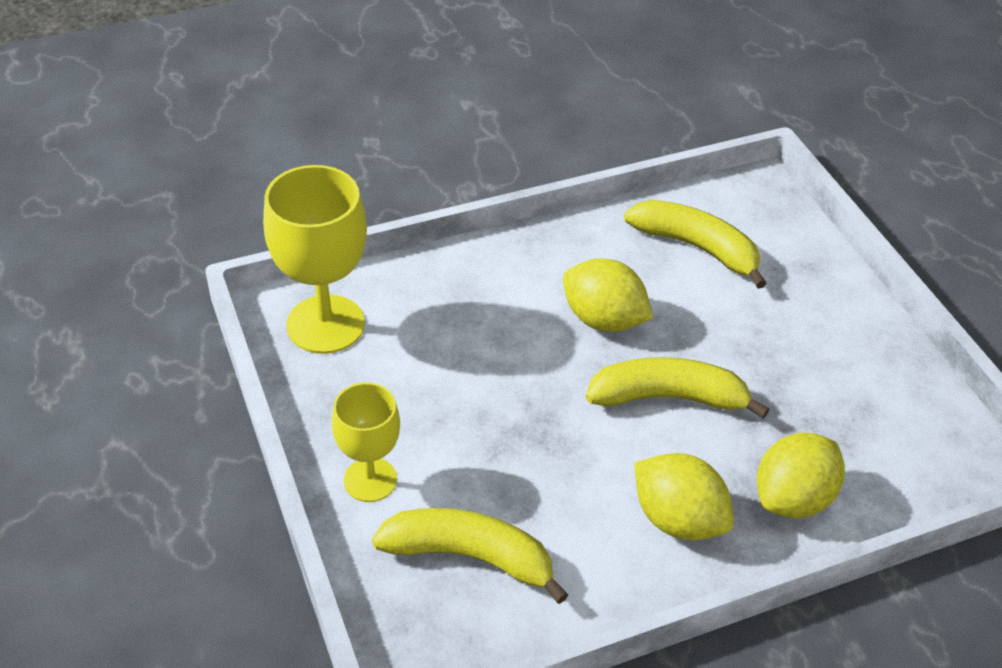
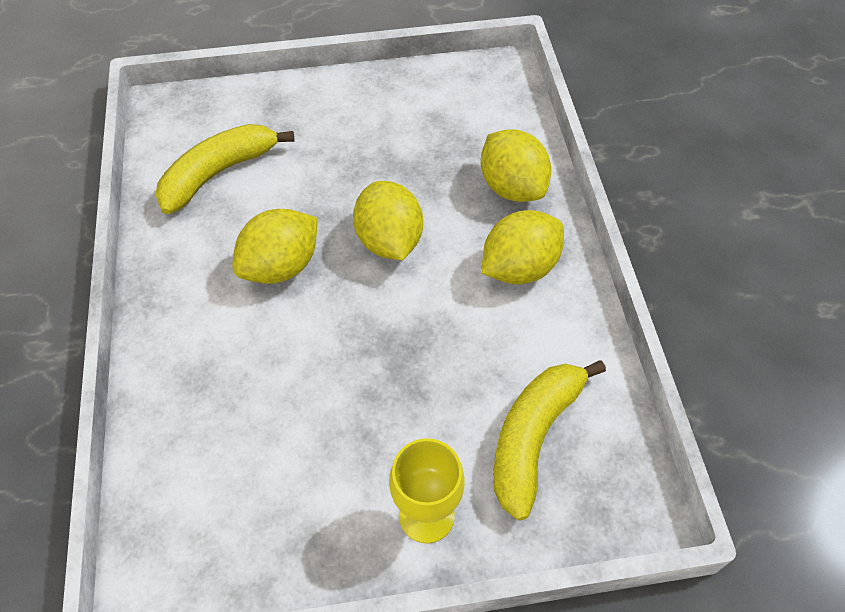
camera: 75 degrees left, 10 degrees up
yellow goblet [263,165,367,354] -> none
yellow banana [586,357,770,419] -> yellow lemon [353,181,423,260]

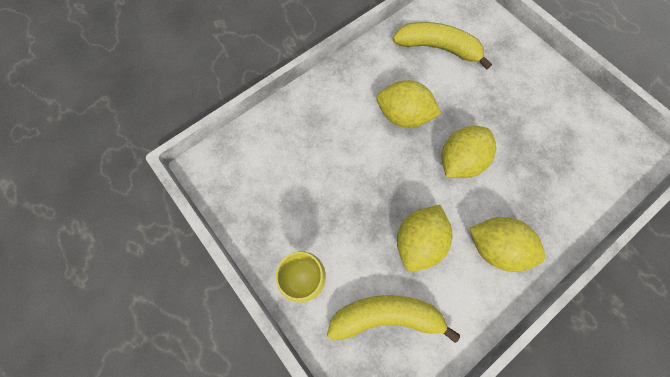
camera: 60 degrees right, 15 degrees up
yellow lemon [481,129,551,202] -> yellow lemon moved to [397,205,453,272]

